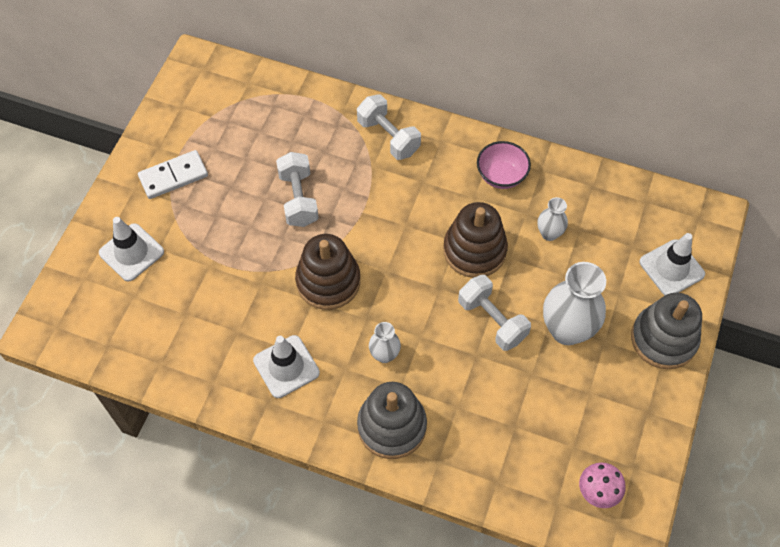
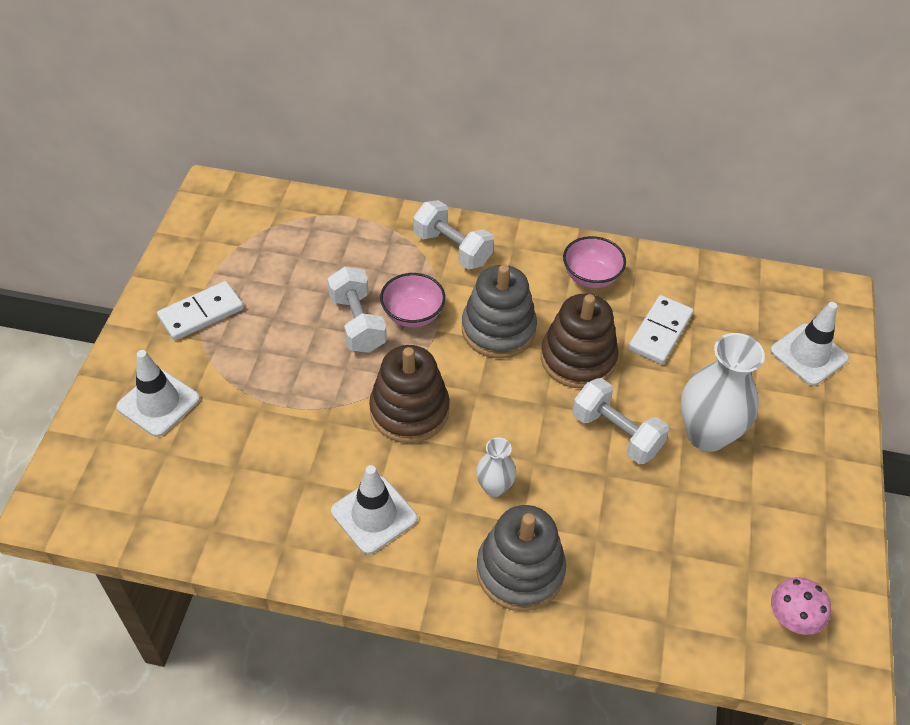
camera: 10 degrees left, 10 degrees down
white vase [538,197,568,241] -> white domino [628,295,694,364]
grey stacking toy [631,293,702,369] -> grey stacking toy moved to [462,265,537,358]
none -> pink bowl [380,273,445,328]

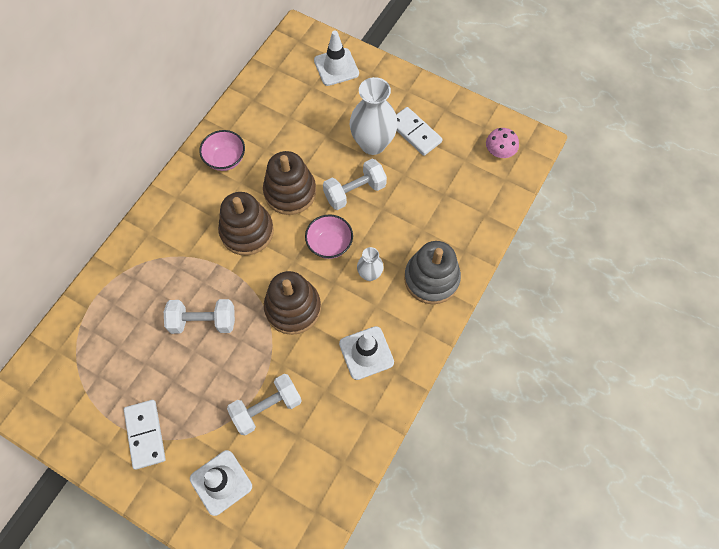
camera: 70 degrees left, 15 degrees up
pink bowl [380,273,445,328] -> pink bowl moved to [305,214,353,259]
white dumbbell [413,200,494,270] -> white dumbbell moved to [227,374,302,436]
grey stacking toy [462,265,537,358] -> brown stacking toy [218,192,274,255]
white domino [628,295,694,364] -> white domino moved to [396,107,443,156]

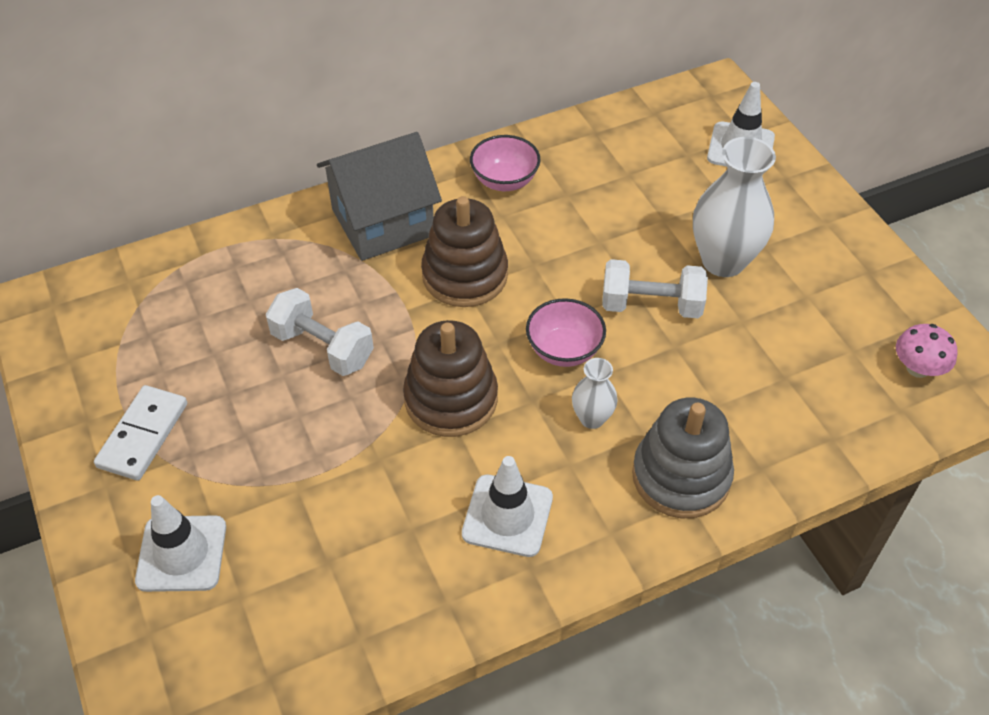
camera: 35 degrees right, 15 degrees down
white dumbbell [227,374,302,436] -> none
brown stacking toy [263,151,316,215] -> none
white domino [396,107,443,156] -> none
none -> grey house [317,132,442,261]

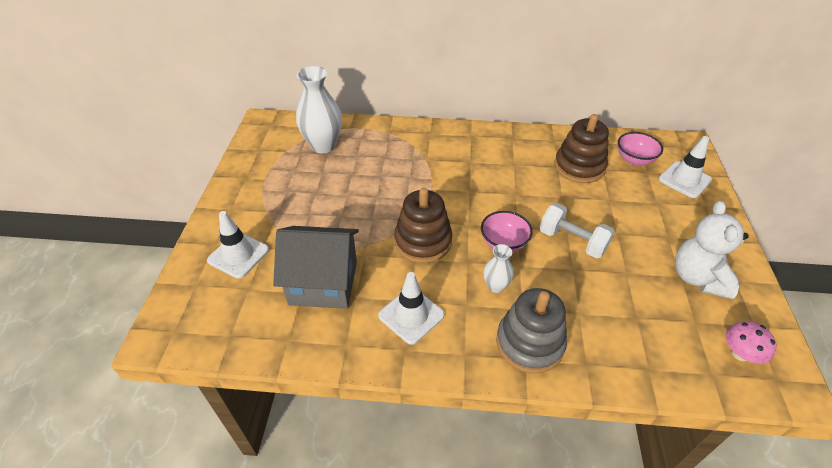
camera: 30 degrees right, 5 degrees down
white domino [94,385,187,481] -> none
white dumbbell [266,288,374,376] -> none
grey house [317,132,442,261] -> grey house moved to [273,226,359,309]
brown stacking toy [421,196,508,307] -> brown stacking toy moved to [554,114,609,183]
pink bowl [470,135,541,191] -> pink bowl moved to [618,132,663,165]
white vase [693,137,776,277] -> white vase moved to [296,66,342,153]
none -> white teddy bear [675,201,749,299]

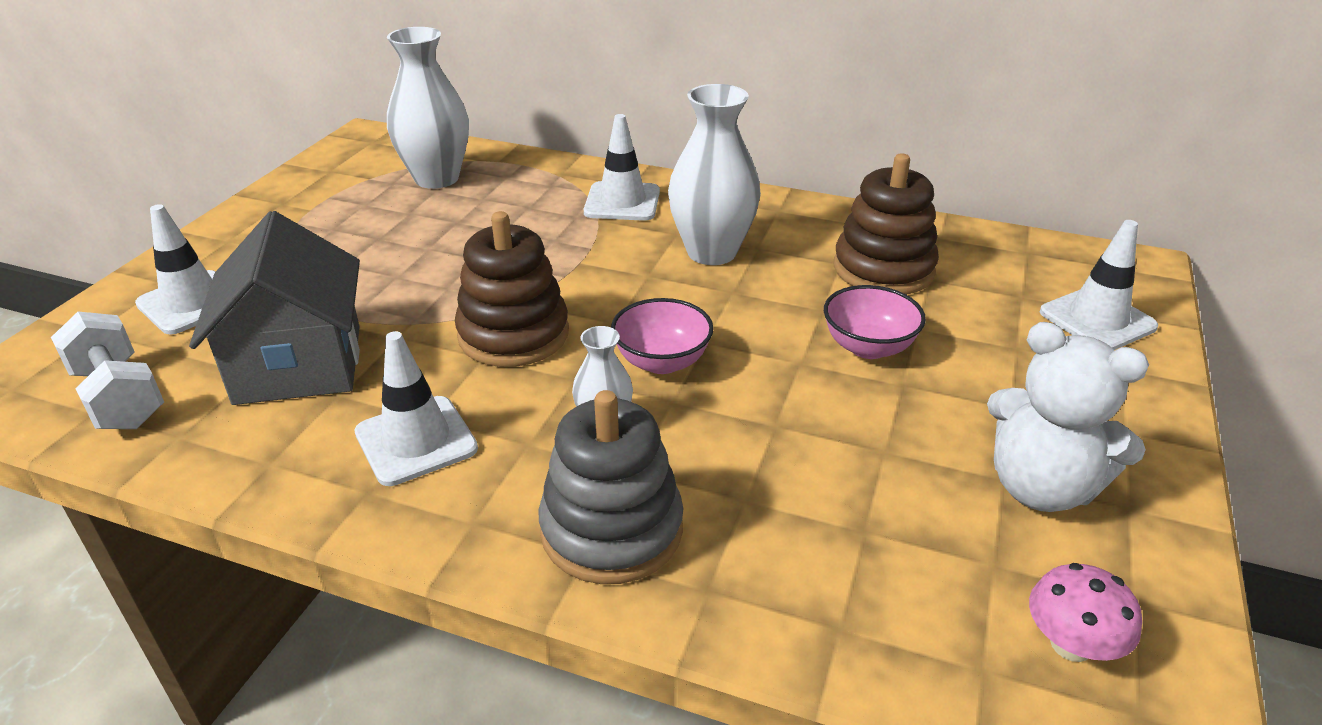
camera: 15 degrees right, 10 degrees down
grey house [273,226,359,309] -> grey house turned 60 degrees clockwise [189,211,360,405]
white dumbbell [540,203,615,258] -> white dumbbell moved to [51,312,164,429]
pink bowl [618,132,663,165] -> pink bowl moved to [824,285,926,359]
white teddy bear [675,201,749,299] -> white teddy bear turned 75 degrees counterclockwise [987,322,1149,512]
none -> white traffic cone [584,114,660,221]
none -> white vase [668,84,761,265]

